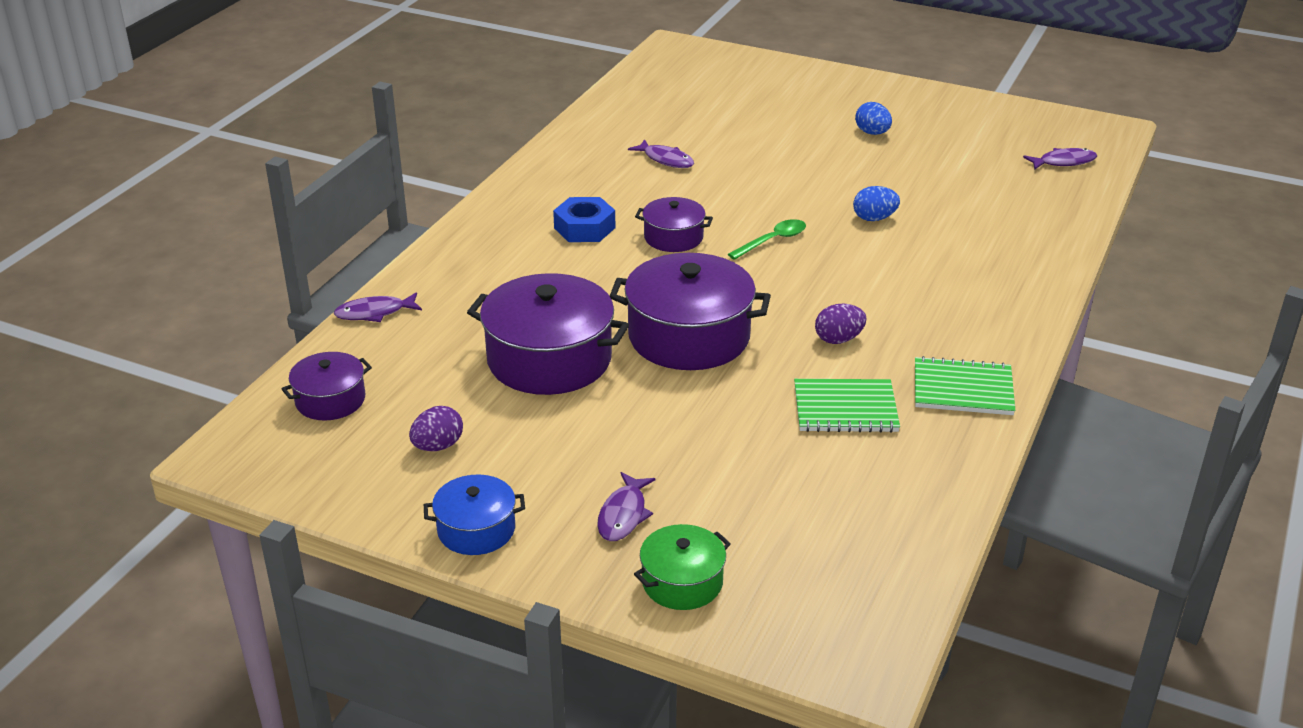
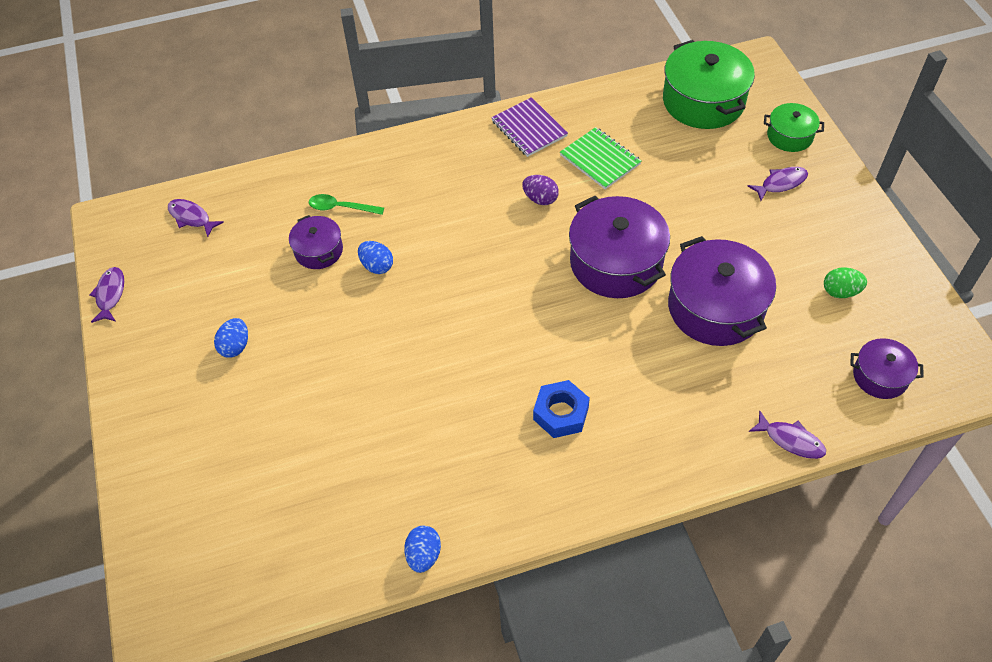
camera: 130 degrees left, 20 degrees up
purple egg [409,406,463,451] -> green egg [824,267,867,298]
blue pot [424,474,525,555] -> none
purple fish [628,139,694,168] -> purple fish moved to [89,267,124,323]
purple pot [635,197,713,252] -> purple pot moved to [289,215,343,269]
green spoon [728,219,806,260] -> green spoon moved to [309,194,384,215]
green notebook [915,356,1015,415] -> purple notebook [491,97,568,157]
none -> blue egg [404,526,441,573]
none -> green pot [663,40,755,129]

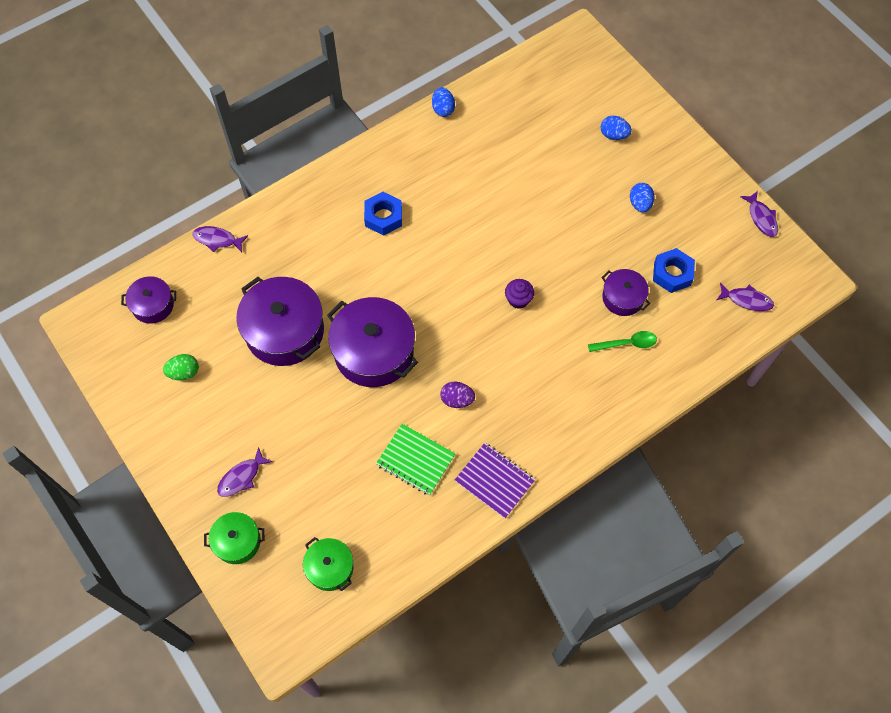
camera: 160 degrees right, 10 degrees up
blue egg [358,241,393,274] -> blue egg moved to [601,116,632,140]
green pot [663,40,755,129] -> green pot [303,537,354,591], size x0.54
none -> purple cupcake [505,279,534,309]
none -> blue nut [653,248,695,293]

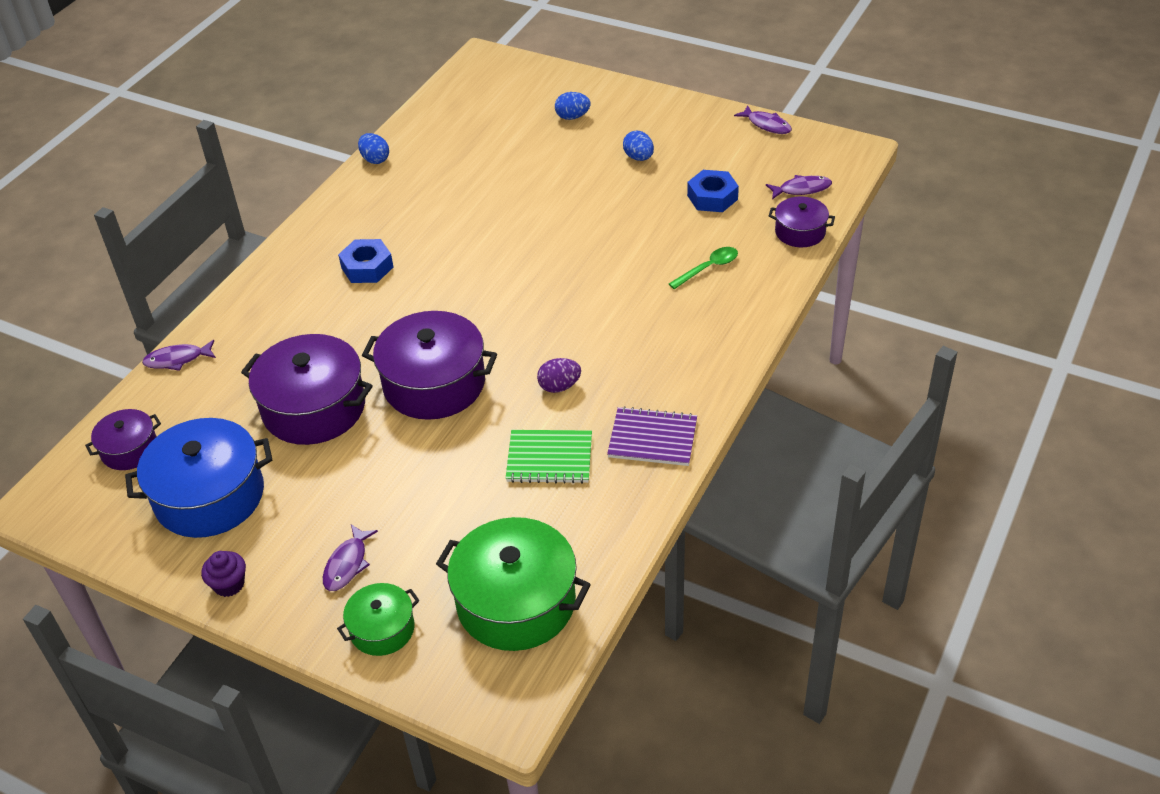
camera: 25 degrees left, 20 degrees down
green egg [163,354,199,380] -> blue pot [125,418,272,538]
green pot [303,537,354,591] -> green pot [436,517,591,651], size x1.86
purple cupcake [505,279,534,309] -> purple cupcake moved to [201,551,246,597]
purple pot [601,269,650,316] -> purple pot moved to [769,196,835,247]

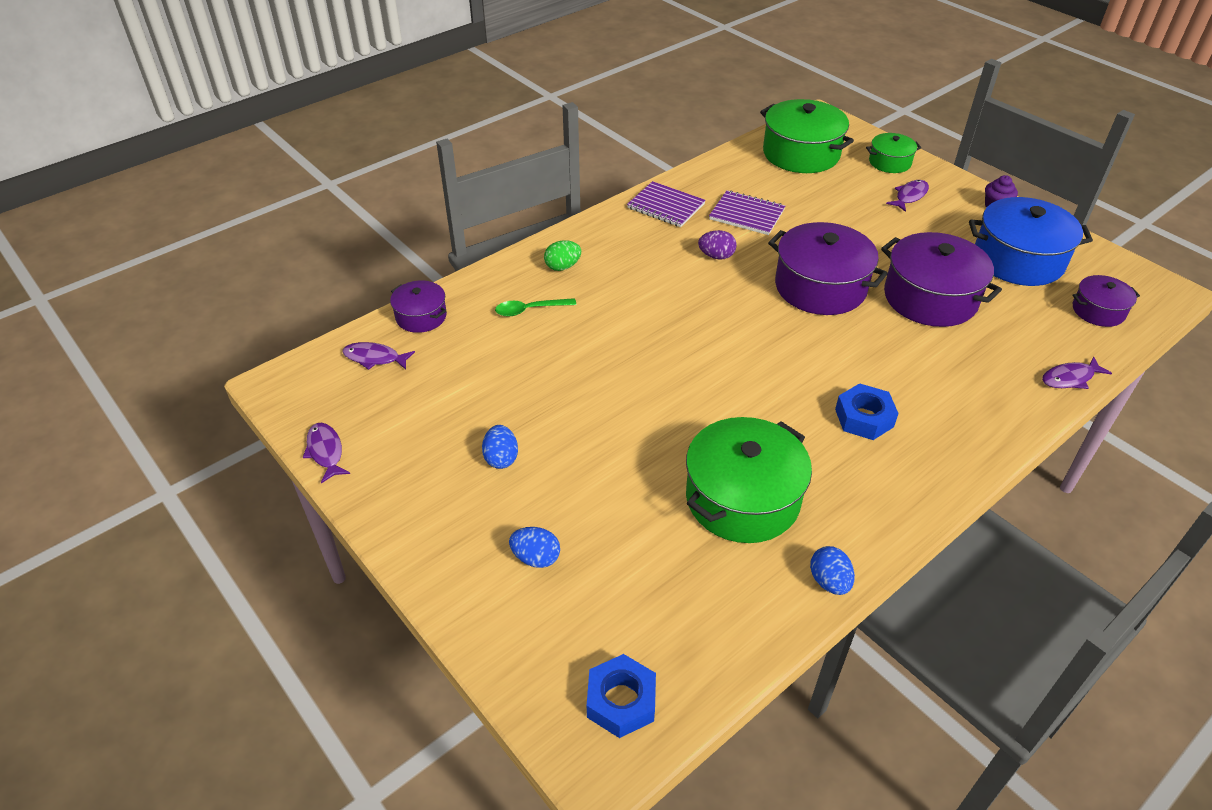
camera: 160 degrees left, 0 degrees up
purple fish [142,340,216,371] -> purple fish turned 150 degrees clockwise [1042,356,1112,389]
green notebook [506,430,592,484] -> purple notebook [709,190,785,235]
blue nut [687,170,739,212] -> blue nut moved to [587,654,656,738]
none -> green egg [544,240,581,271]
none -> green pot [686,417,812,543]

